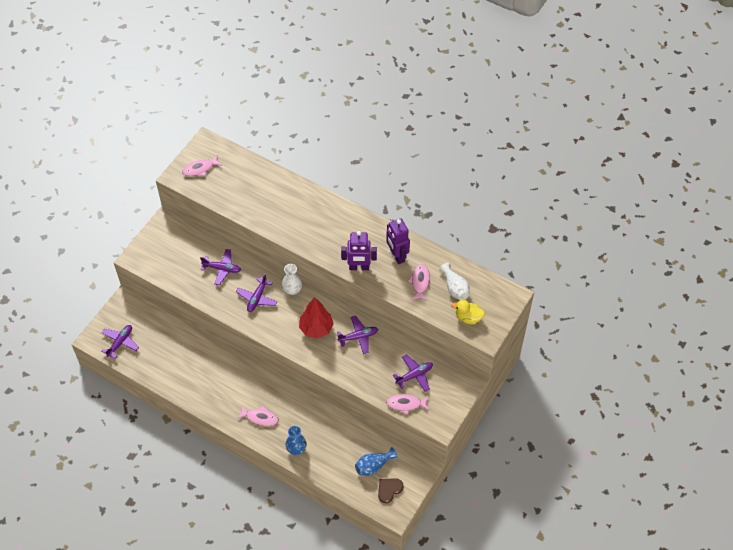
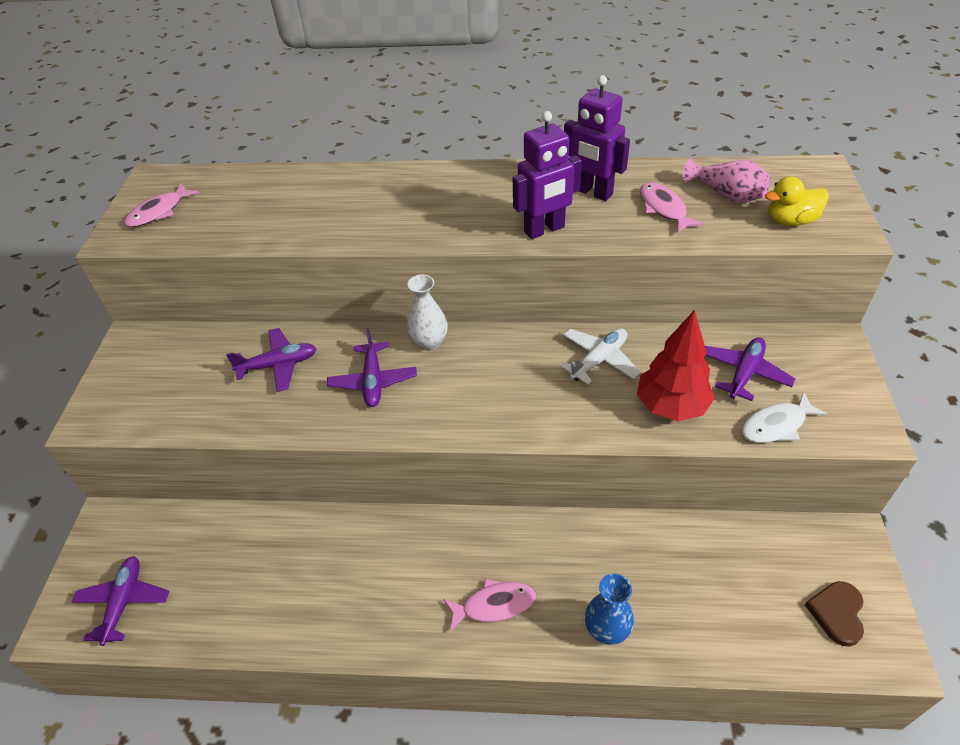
camera: 25 degrees left, 10 degrees down
red tree [299,297,334,339] -> red tree moved to [637,310,715,421]
purple plane [337,316,378,354] -> white plane [560,328,641,385]
blue vase [355,447,397,476] -> none
pink fish [386,394,429,415] -> white fish [742,391,828,443]
white vase [439,263,470,300] -> pink vase [682,158,771,203]

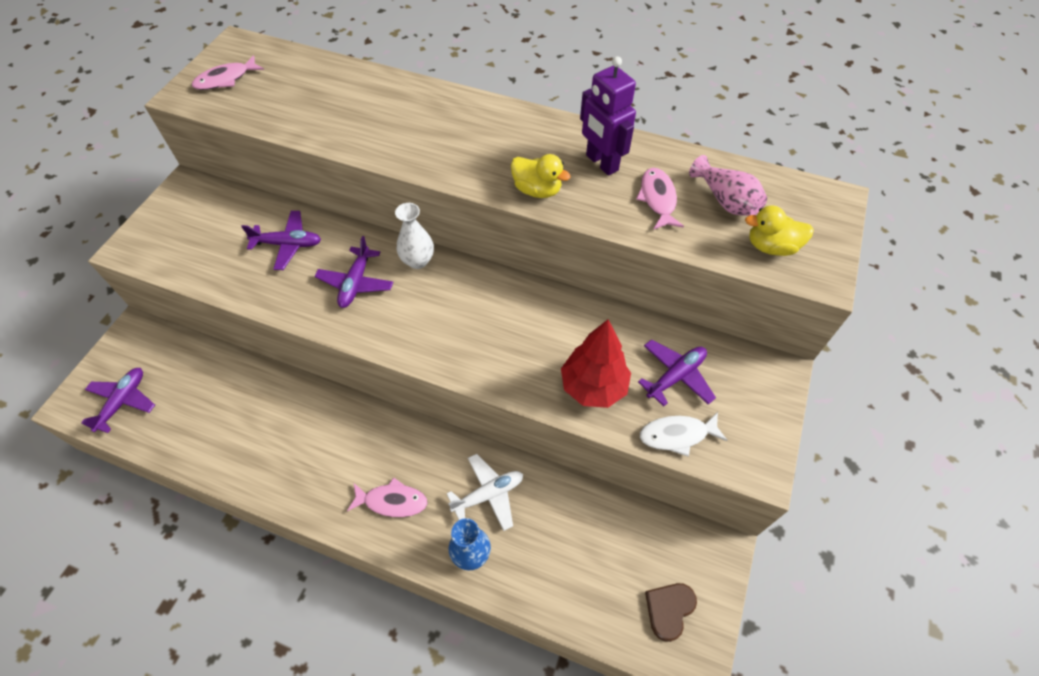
camera: 15 degrees right, 10 degrees up
purple robot [513,111,582,239] -> yellow duck [511,154,571,198]
white plane [560,328,641,385] -> white plane moved to [447,454,523,531]

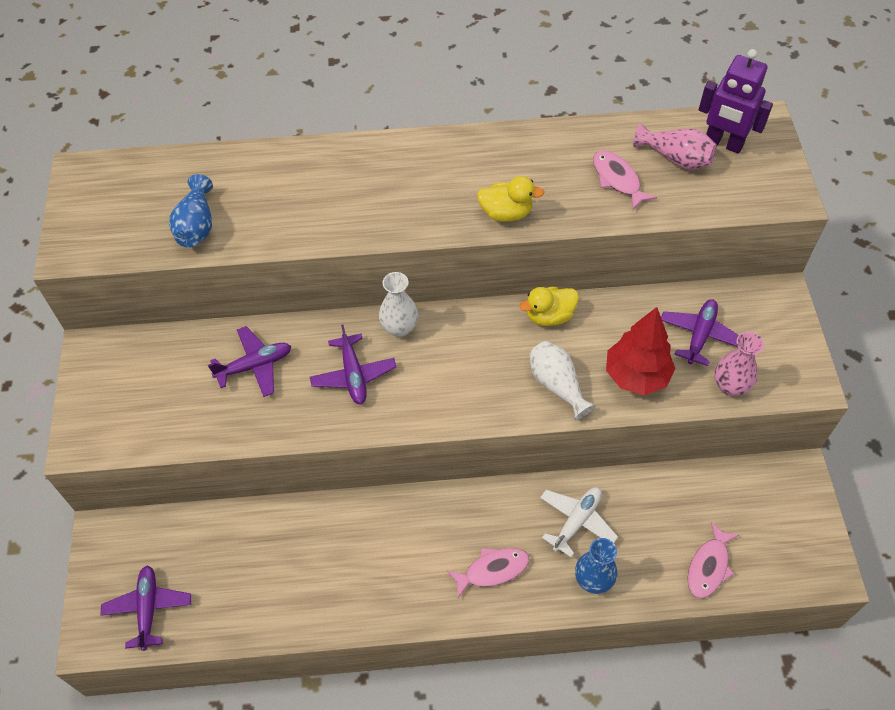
camera: 25 degrees left, 0 degrees up
pink fish [192,55,264,90] -> pink fish moved to [688,521,739,598]
purple robot [580,56,636,176] -> purple robot moved to [699,49,773,154]
white fish [640,412,728,457] -> pink vase [714,332,764,396]
brown heart [645,583,697,642] -> none
yellow duck [745,205,814,256] -> yellow duck moved to [520,287,579,326]
none -> blue vase [169,174,213,248]
none -> white vase [529,341,596,420]

